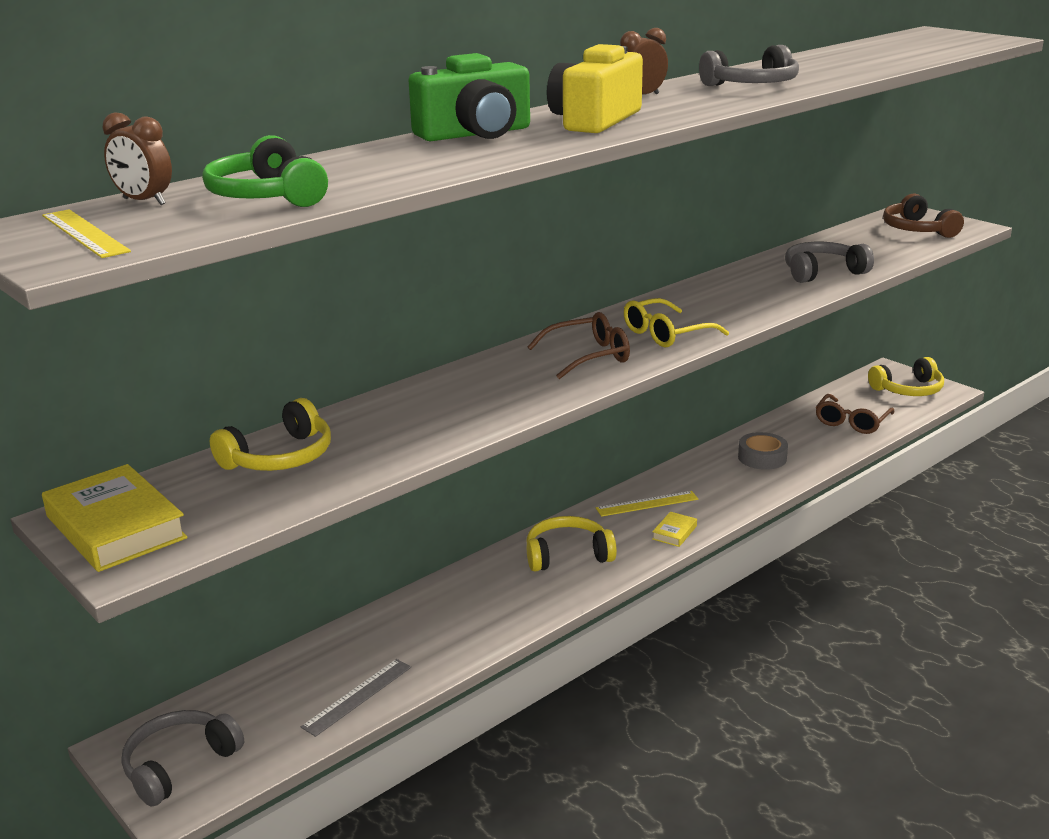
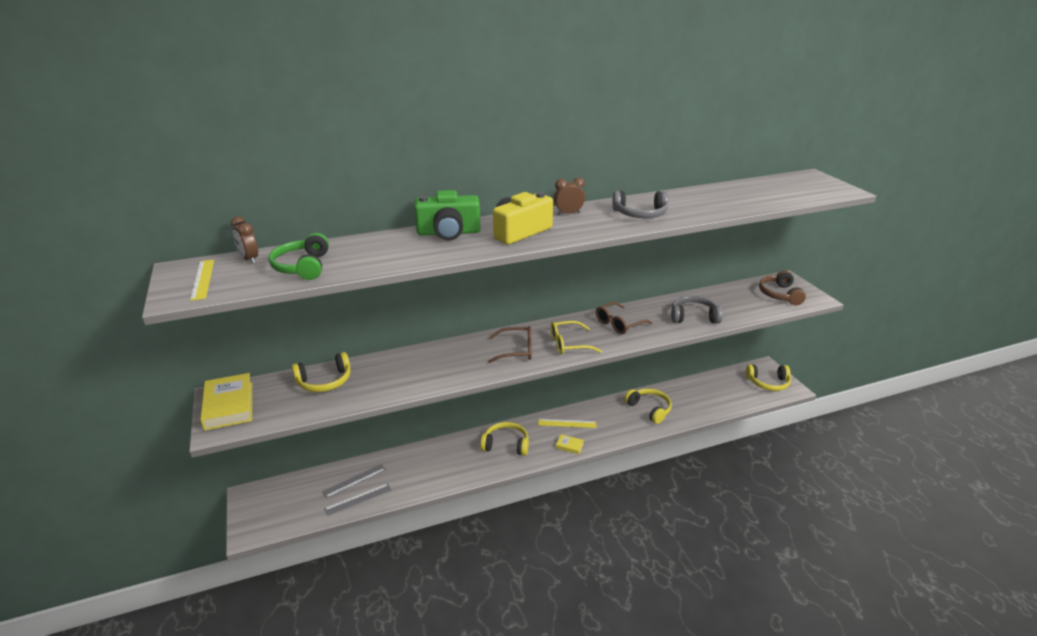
camera: 20 degrees right, 5 degrees up
grey headphones [121,710,244,807] -> none
yellow book [652,512,697,547] -> yellow book turned 60 degrees clockwise [556,434,584,454]
grey tape [738,432,788,470] -> yellow headphones [624,389,672,424]
brown glasses [816,394,894,434] -> brown glasses moved to [596,302,653,334]
none -> grey ruler [322,464,386,498]

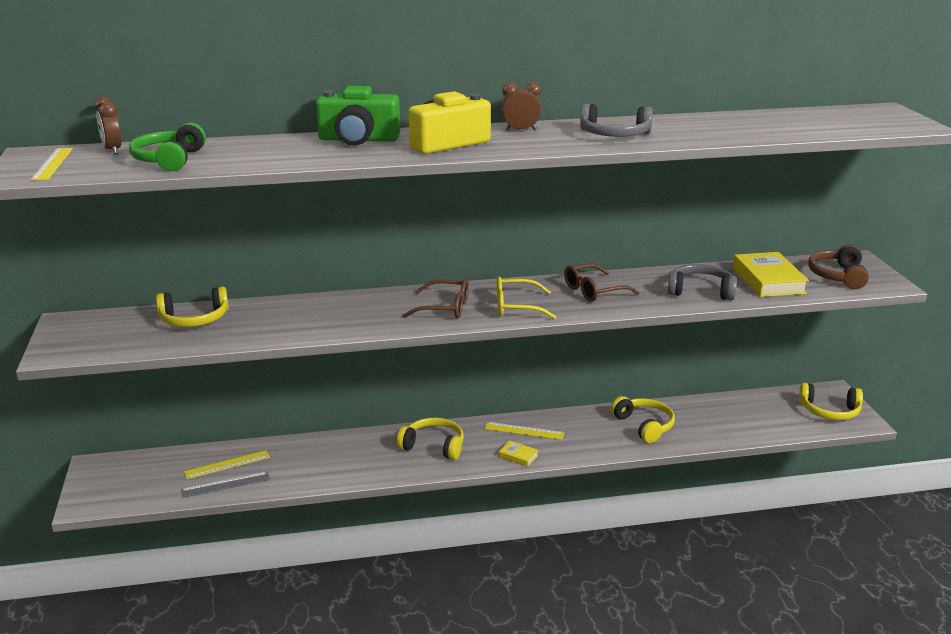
camera: 10 degrees right, 5 degrees down
yellow book [200,373,252,431] -> yellow book moved to [733,252,809,297]
grey ruler [322,464,386,498] -> yellow ruler [184,450,270,479]

